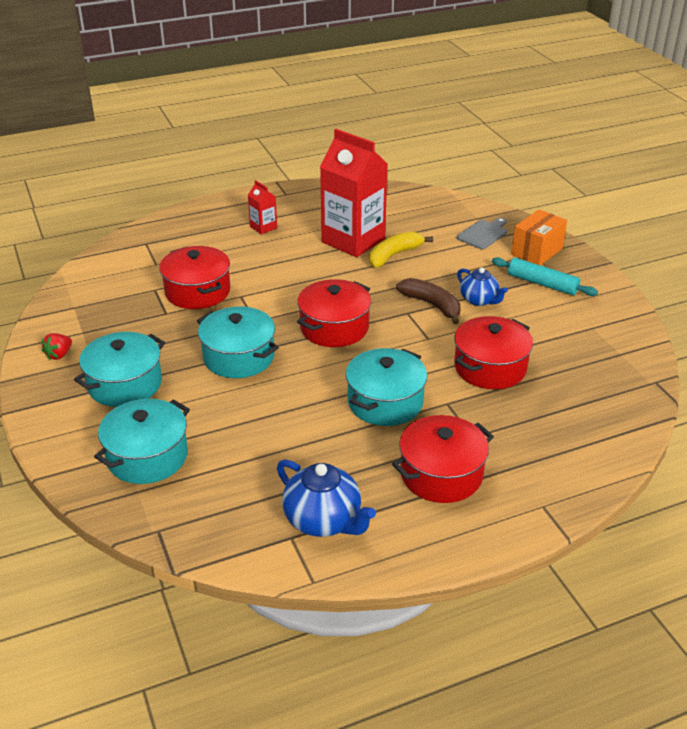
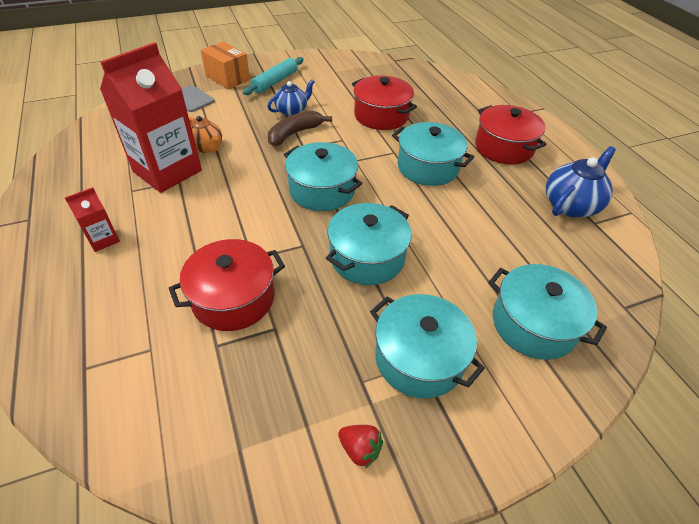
camera: 90 degrees left, 10 degrees up
red pot [297,279,371,347] -> turquoise pot [284,142,362,211]
yellow banana [369,231,433,268] -> orange teapot [189,116,222,153]

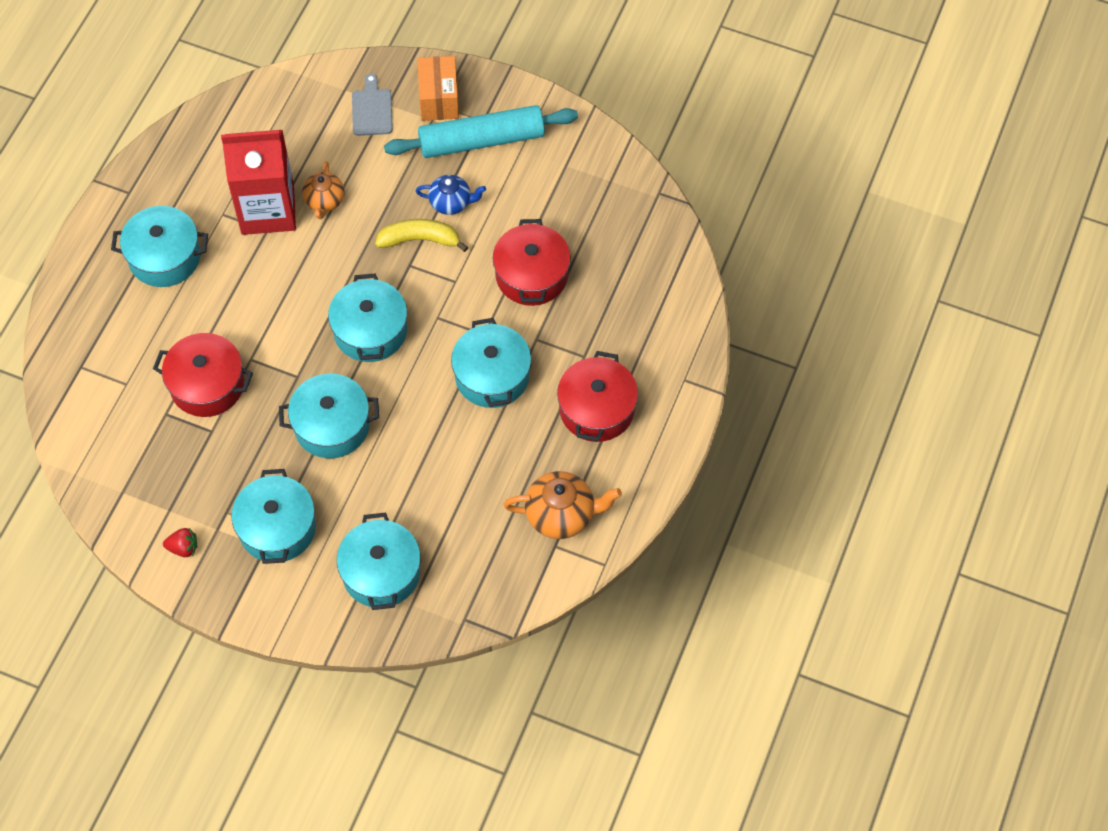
camera: 45 degrees right, 15 degrees up
red carton [65,187,120,252] -> turquoise pot [111,206,208,287]
turquoise rolling pin [243,57,304,95] -> turquoise rolling pin [384,105,578,158], size x1.60
brown banana [268,111,332,146] -> yellow banana [375,219,468,252]
red strawberry [338,425,383,469] -> red strawberry turned 75 degrees counterclockwise [163,528,197,557]
blue teapot [546,146,616,217] -> orange teapot [503,471,622,539]

